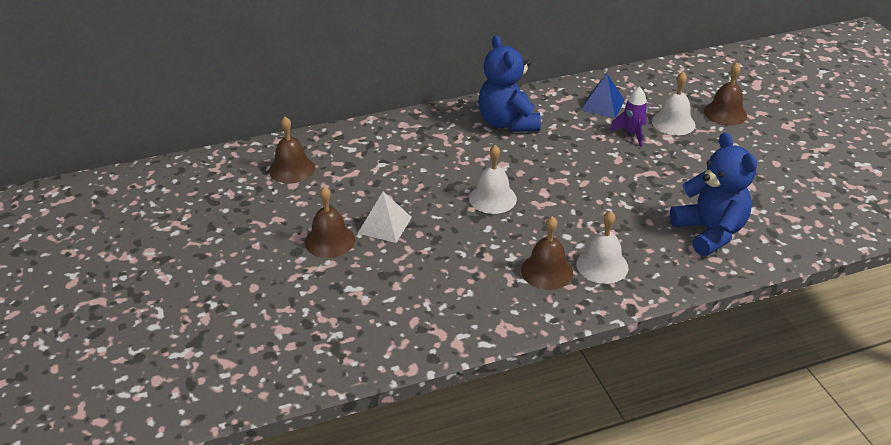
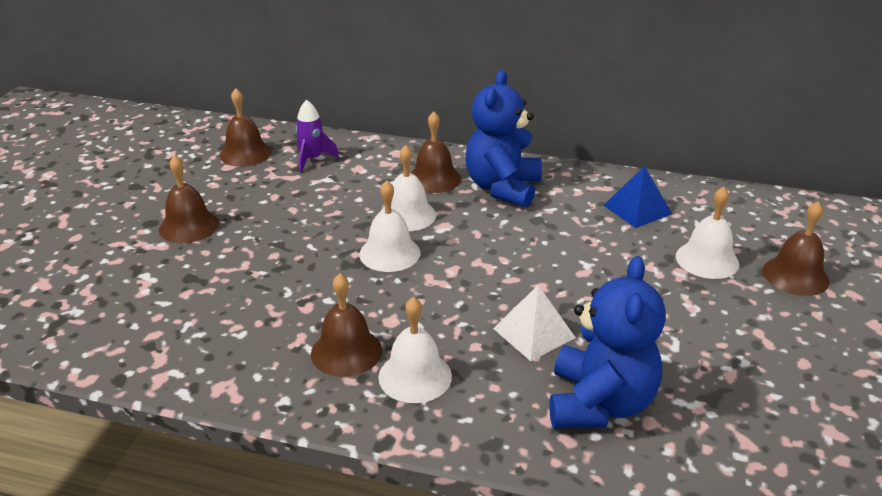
camera: 35 degrees right, 5 degrees down
white pyramid [357,192,412,243] -> white pyramid moved to [493,285,576,361]
purple rocket [610,87,648,147] -> purple rocket moved to [295,100,339,173]
none -> white bell [381,145,436,231]
none -> brown bell [411,111,461,193]

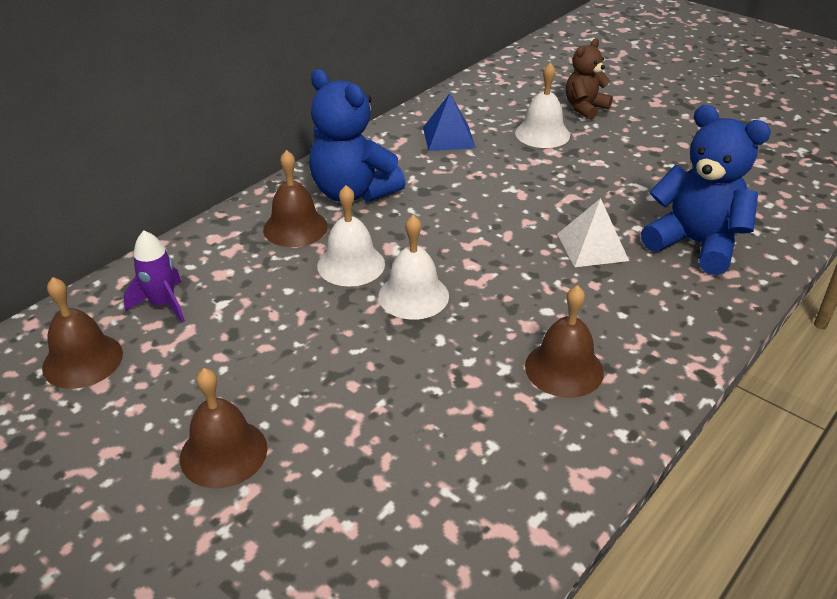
camera: 65 degrees left, 5 degrees up
white bell [378,297,452,403] -> none
brown bell [762,201,829,296] -> brown teddy bear [566,38,613,120]

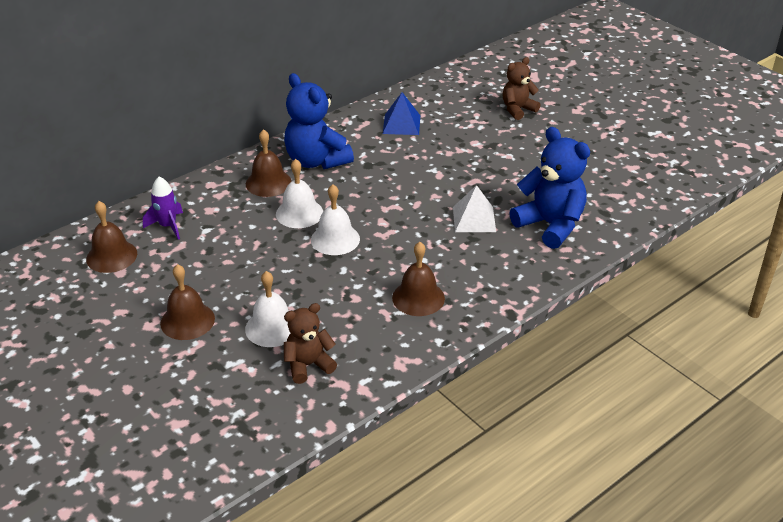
camera: 10 degrees right, 0 degrees up
white bell [515,62,570,148] -> white bell moved to [245,271,290,347]
none -> brown teddy bear [284,303,337,384]

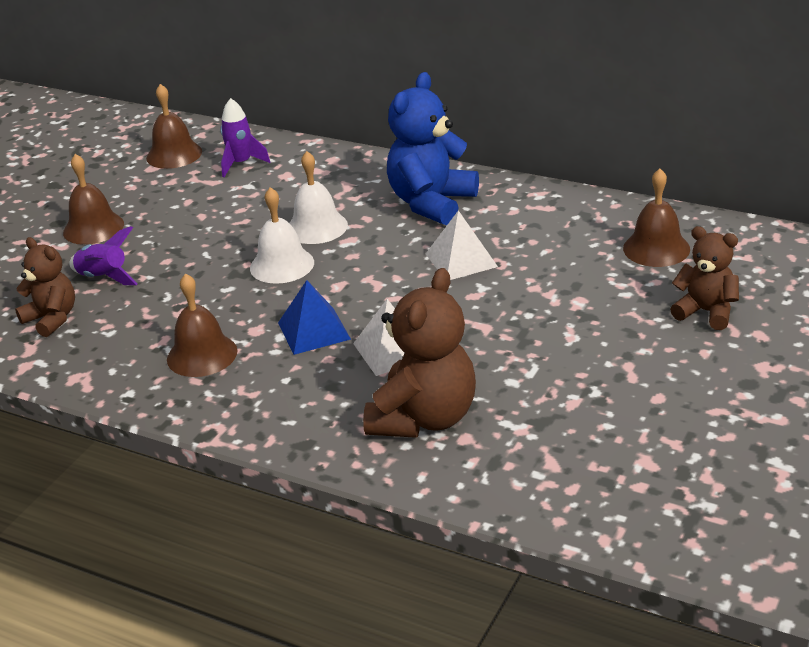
camera: 70 degrees right, 5 degrees down
white bell [245,271,290,347] -> purple rocket [69,226,138,285]
brown bell [246,129,292,197] -> brown bell moved to [623,168,690,267]
blue pyramid [383,92,420,135] -> blue pyramid moved to [278,280,351,355]
blue teddy bear [509,127,590,249] -> brown teddy bear [363,268,476,438]
none -> white pyramid [426,210,498,280]

